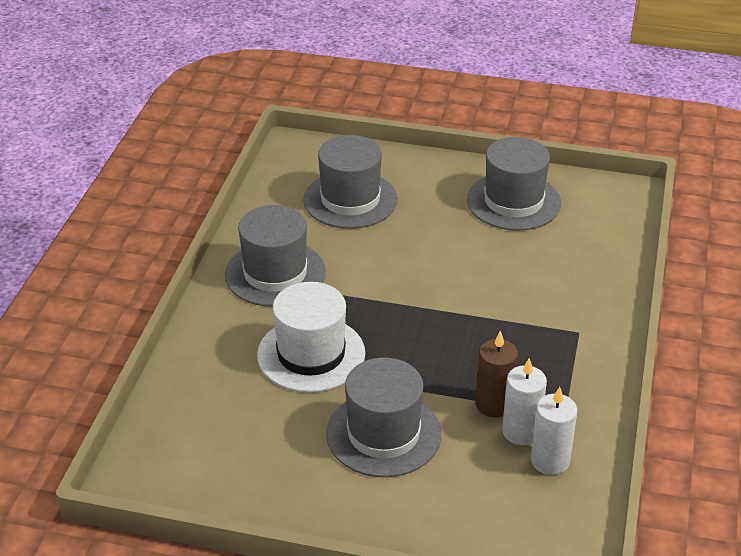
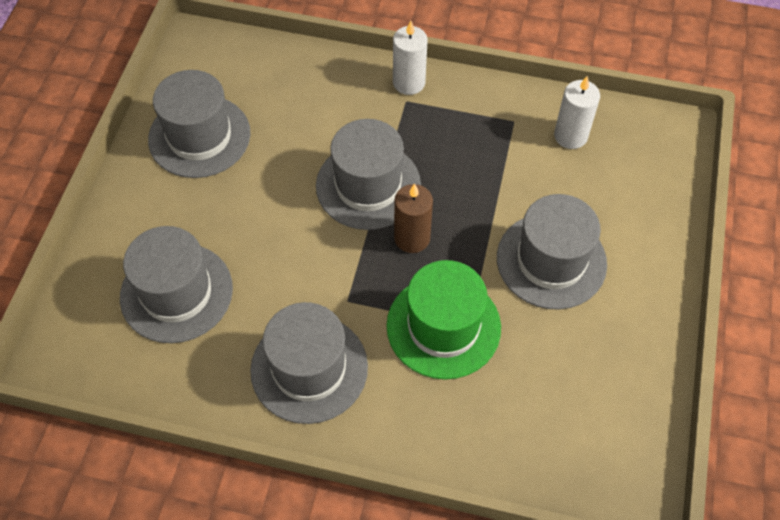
camera: 90 degrees left, 20 degrees up
white hat [257,282,365,393] -> green hat [387,260,501,380]
brown candle [475,331,518,417] -> brown candle moved to [394,183,433,253]
white candle [502,358,547,445] -> white candle moved to [393,20,428,95]
none -> grey hat [316,119,421,230]

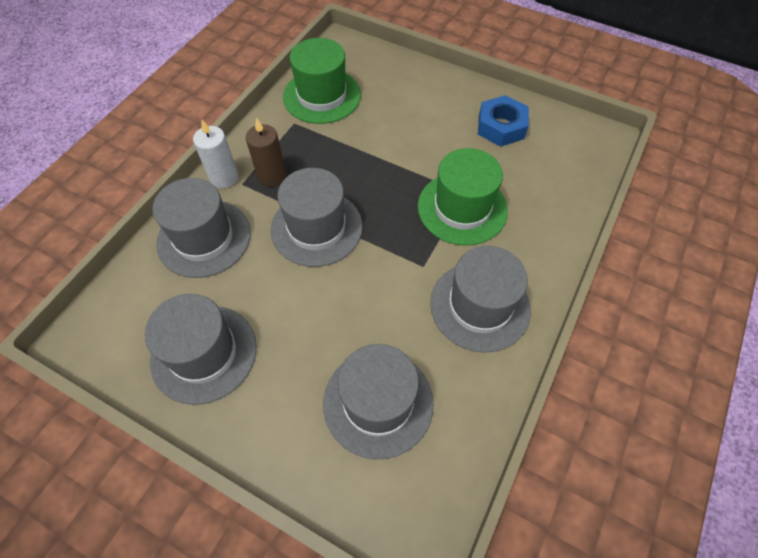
camera: 75 degrees left, 0 degrees up
brown candle [394,183,433,253] -> brown candle moved to [246,117,286,187]
grey hat [497,194,607,310] -> grey hat moved to [152,178,251,278]
white candle [554,76,600,149] -> green hat [283,38,361,124]
none -> blue nut [478,95,529,147]

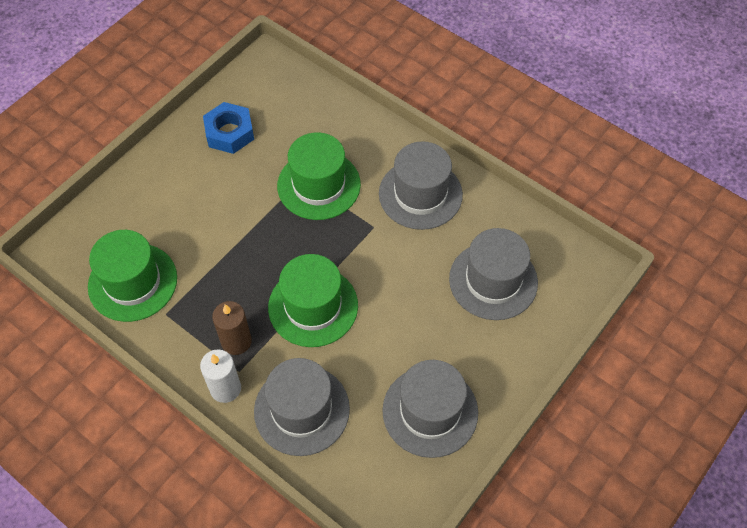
camera: 80 degrees left, 0 degrees up
grey hat [271,168,363,267] -> green hat [268,254,358,347]

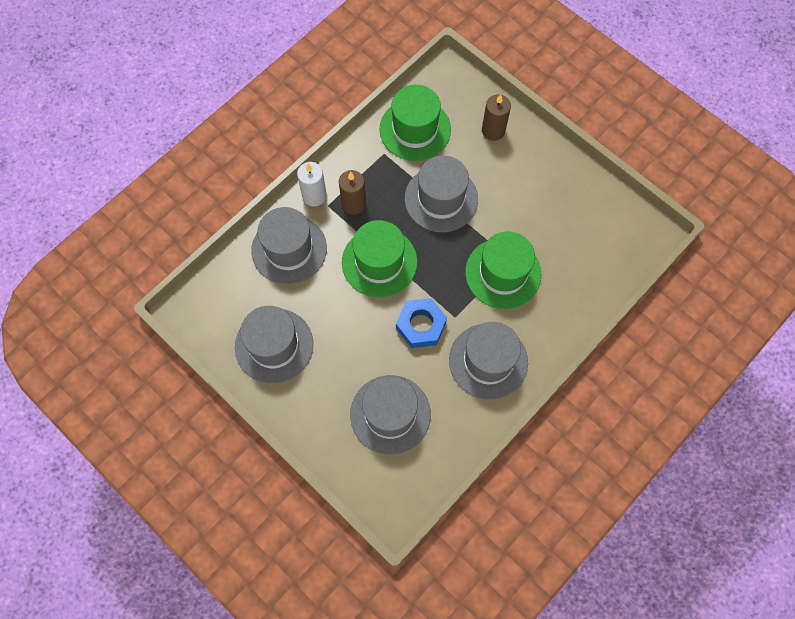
camera: 95 degrees right, 10 degrees up
blue nut [203,102,254,154] -> blue nut moved to [396,298,447,348]
none -> grey hat [404,156,478,232]
none -> brown candle [482,94,511,141]

